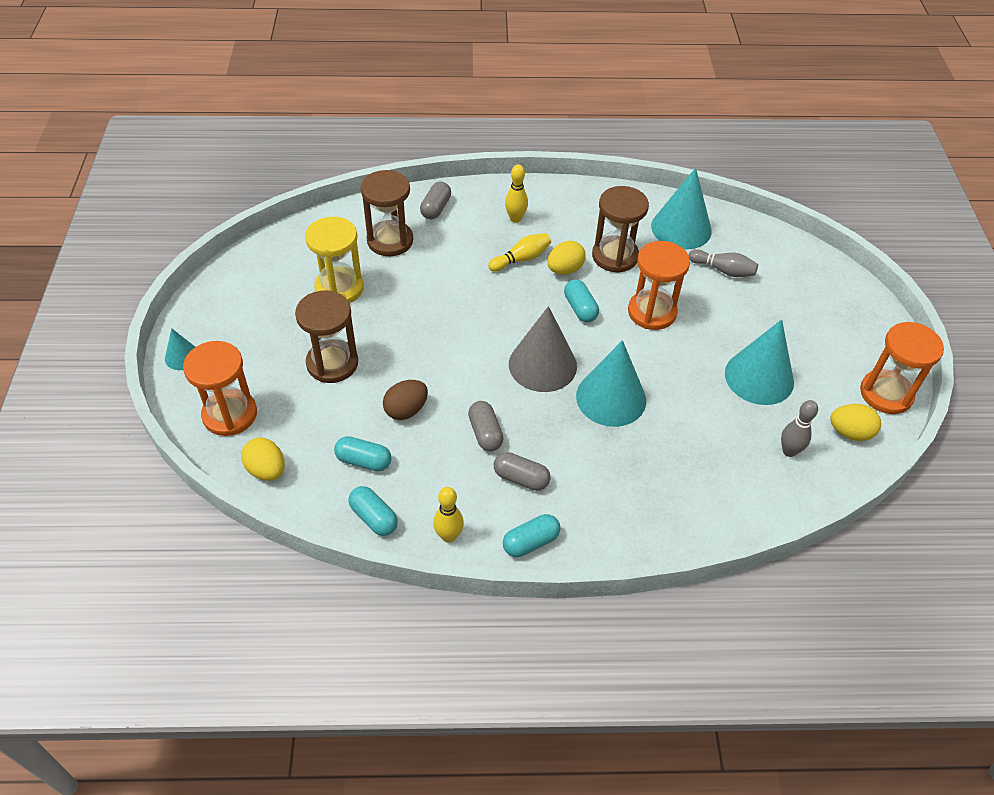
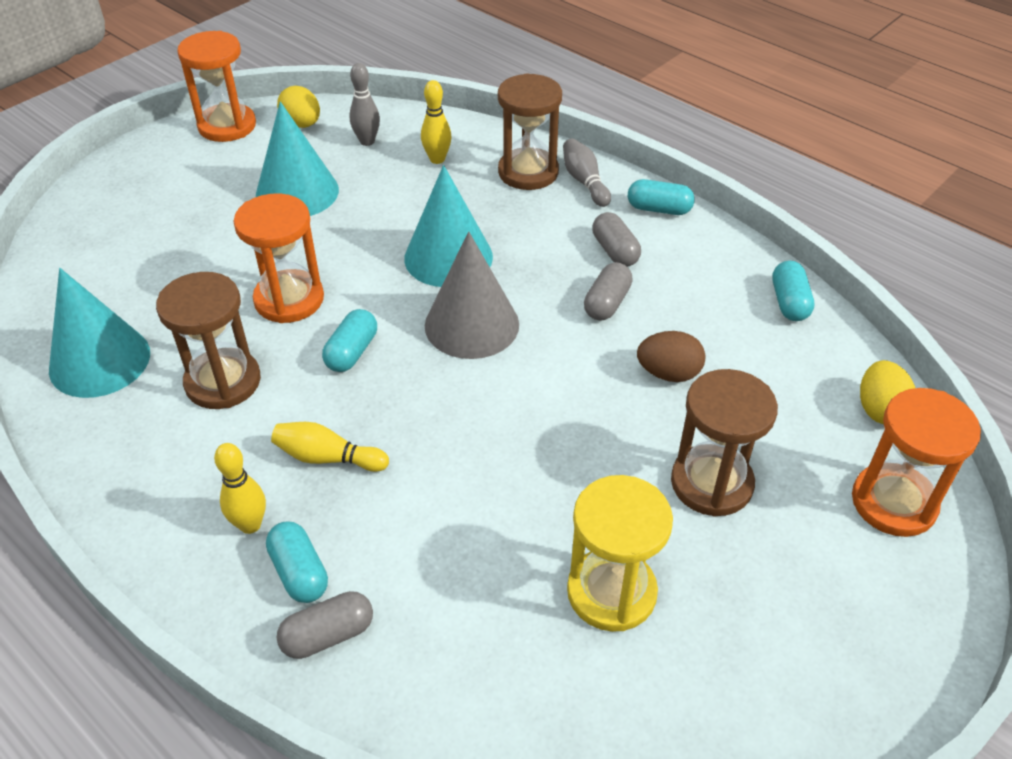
camera: 135 degrees left, 5 degrees down
turquoise cone [165,328,195,370] -> none
turquoise capsule [334,436,392,471] -> turquoise capsule moved to [266,522,328,603]
brown hourglass [361,170,413,256] -> brown hourglass moved to [498,73,562,190]
yellow bowling pin [433,487,464,543] -> yellow bowling pin moved to [421,80,452,164]
yellow egg [548,241,586,275] -> none
grey bowling pin [688,249,758,277] -> grey bowling pin moved to [563,138,611,207]

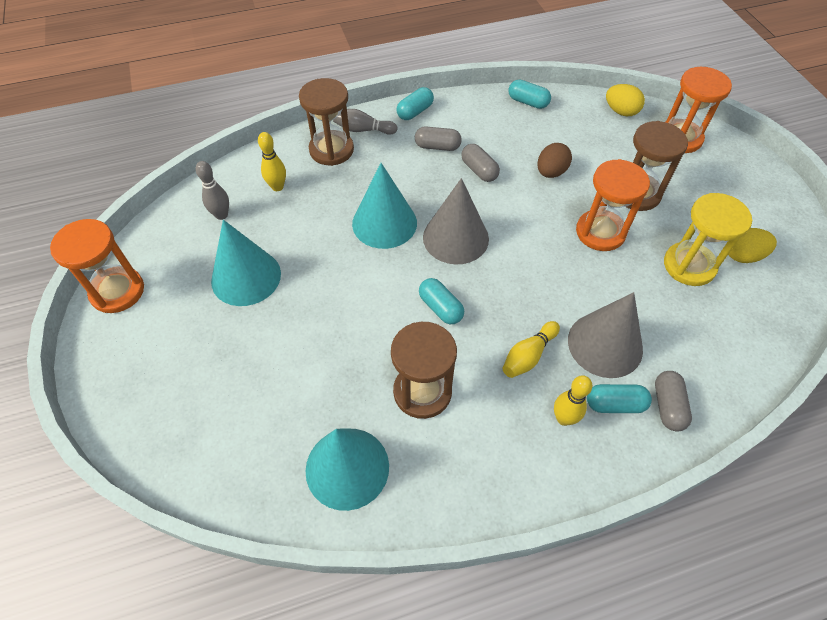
camera: 60 degrees left, 10 degrees up
orange hourglass [233,193,324,323] -> orange hourglass moved to [576,159,650,251]
yellow egg [277,86,320,128] -> yellow egg moved to [728,228,777,263]
none -> grey cone [568,292,643,378]

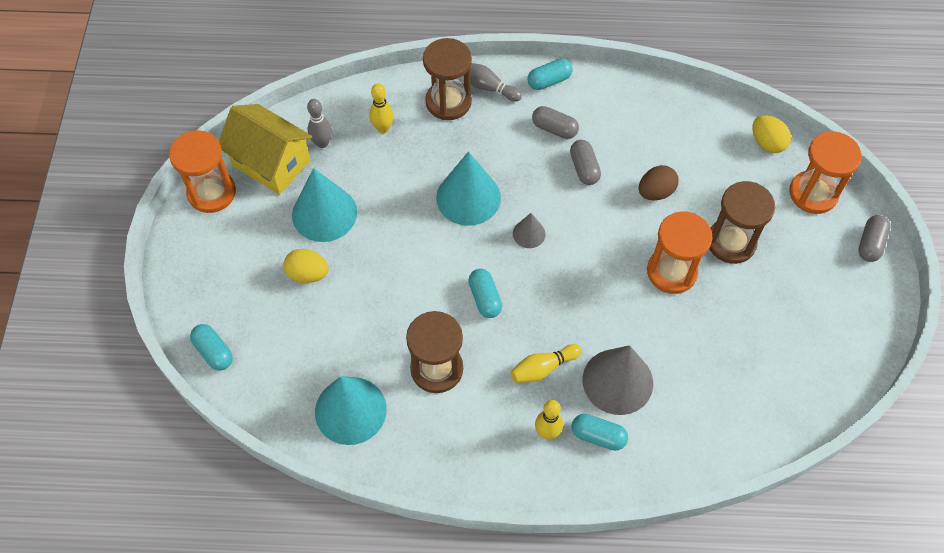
camera: 20 degrees right, 5 degrees up
grey cone [423,178,489,265] -> grey cone [513,213,545,248], size x0.50
turquoise capsule [509,80,551,109] -> turquoise capsule moved to [190,324,233,371]
grey capsule [655,371,692,431] -> grey capsule moved to [858,215,890,262]
yellow hourglass [664,193,752,286] -> none
yellow egg [728,228,777,263] -> yellow egg moved to [283,249,329,283]
none -> yellow house [219,104,313,195]

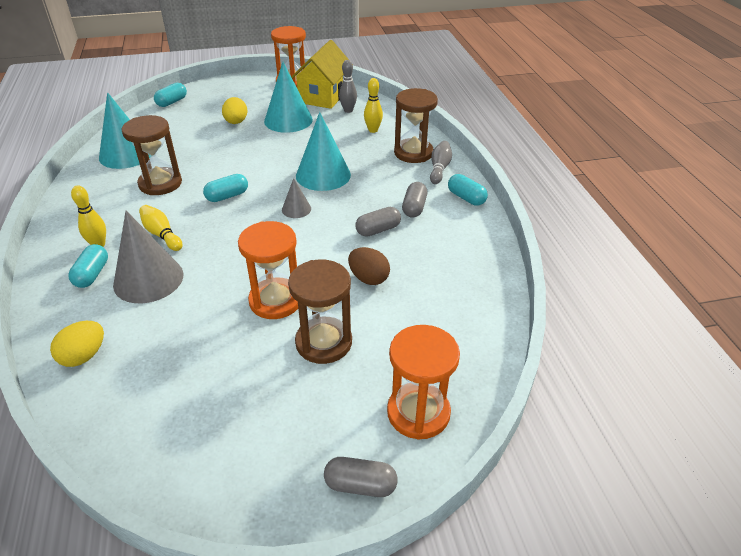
camera: 75 degrees right, 20 degrees down
yellow egg [752,115,791,153] -> yellow egg moved to [50,321,104,367]

